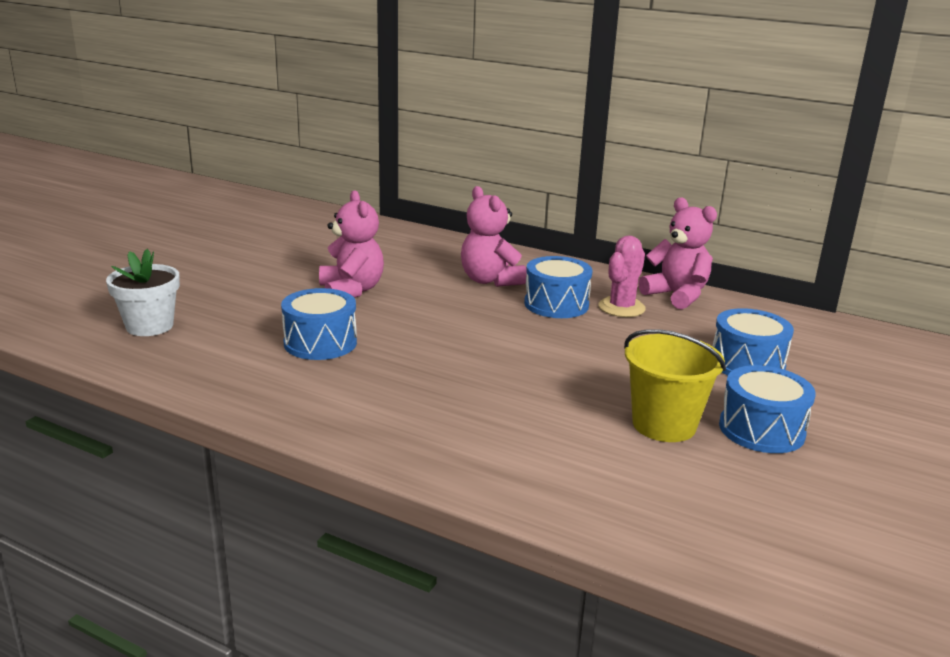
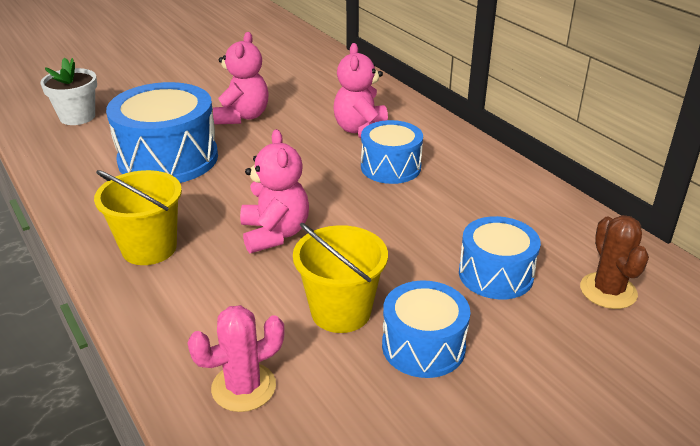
camera: 30 degrees right, 10 degrees up
blue drum [281,288,357,360] -> blue drum [106,82,218,183], size x1.66
pink cactus [598,236,646,317] -> pink cactus moved to [187,305,285,412]
pink teddy bear [638,198,717,310] -> pink teddy bear moved to [240,129,309,253]
none -> yellow bucket [94,170,182,265]
none -> brown cactus [580,215,649,309]

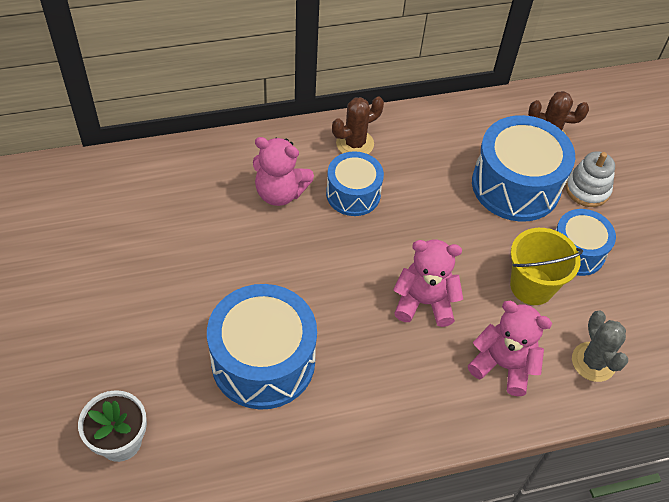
camera: 75 degrees left, 20 degrees up
yellow bucket [94,170,182,265] -> none
pink cactus [187,305,285,412] -> grey cactus [572,311,628,382]
pink teddy bear [213,32,269,125] -> pink teddy bear moved to [468,301,552,396]
blue drum [459,216,541,300] -> blue drum [472,115,575,222], size x1.66
none -> brown cactus [332,96,384,154]
none -> white stacking toy [565,151,615,207]

